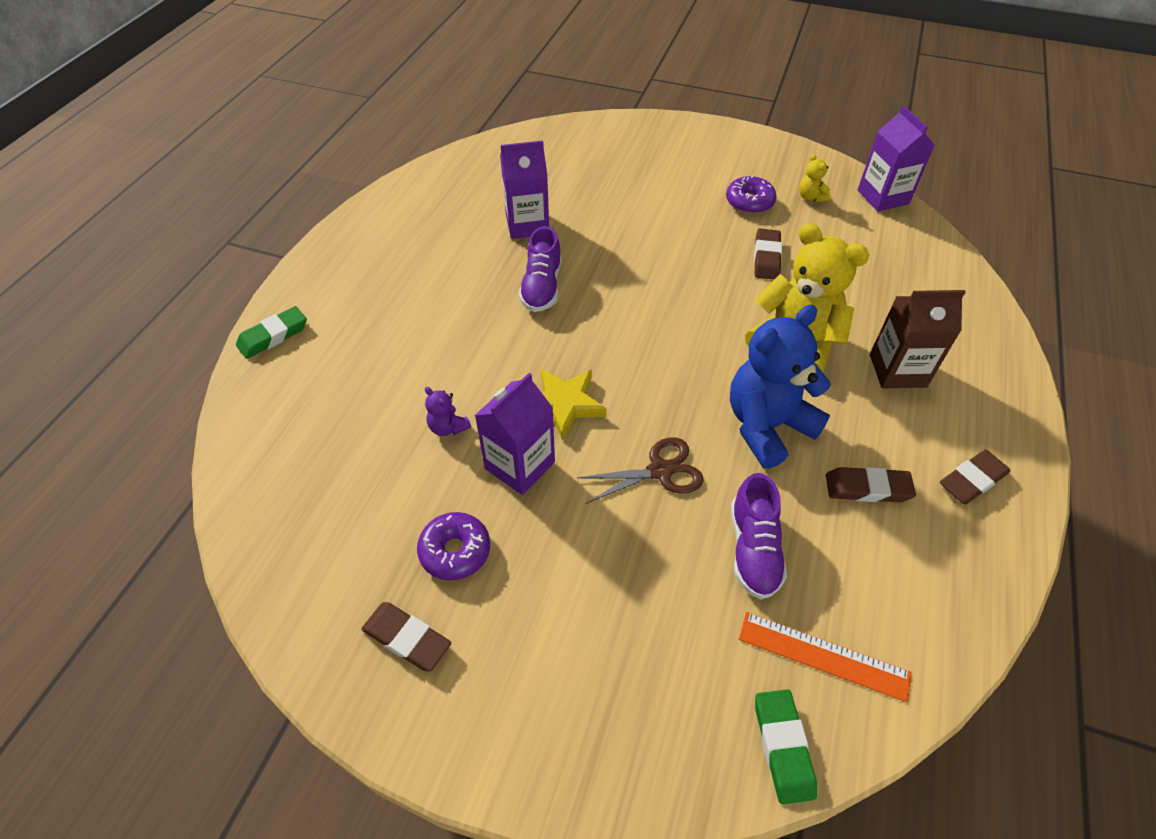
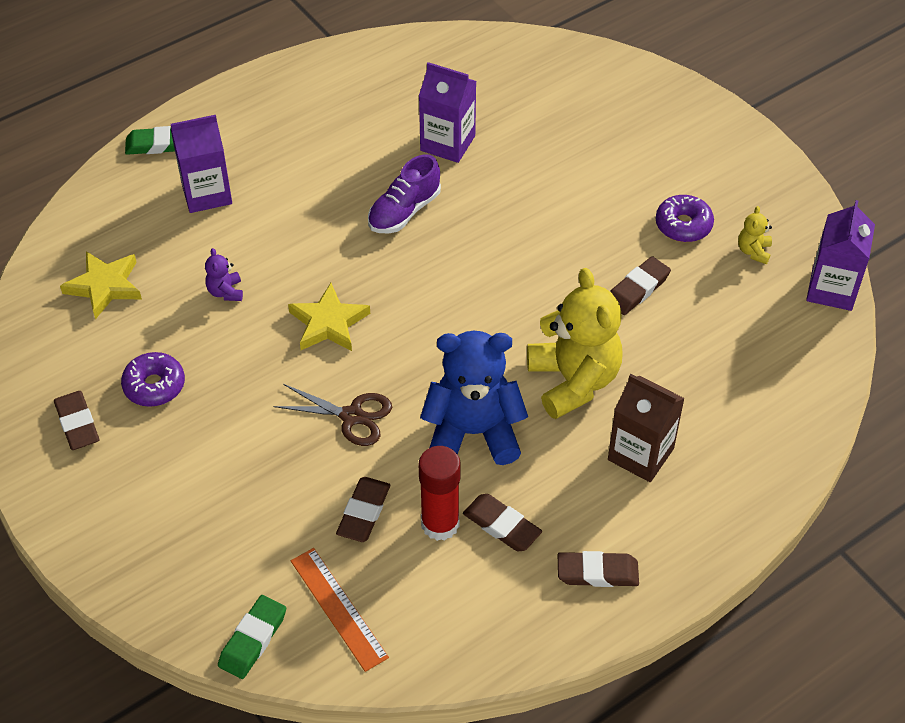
camera: 35 degrees right, 0 degrees up
purple carton [475,373,555,495] -> purple carton moved to [171,115,232,213]
purple shoe [731,473,787,599] -> brown eraser [336,477,390,542]
none -> yellow star [60,251,142,319]
none -> red glue stick [419,446,461,541]

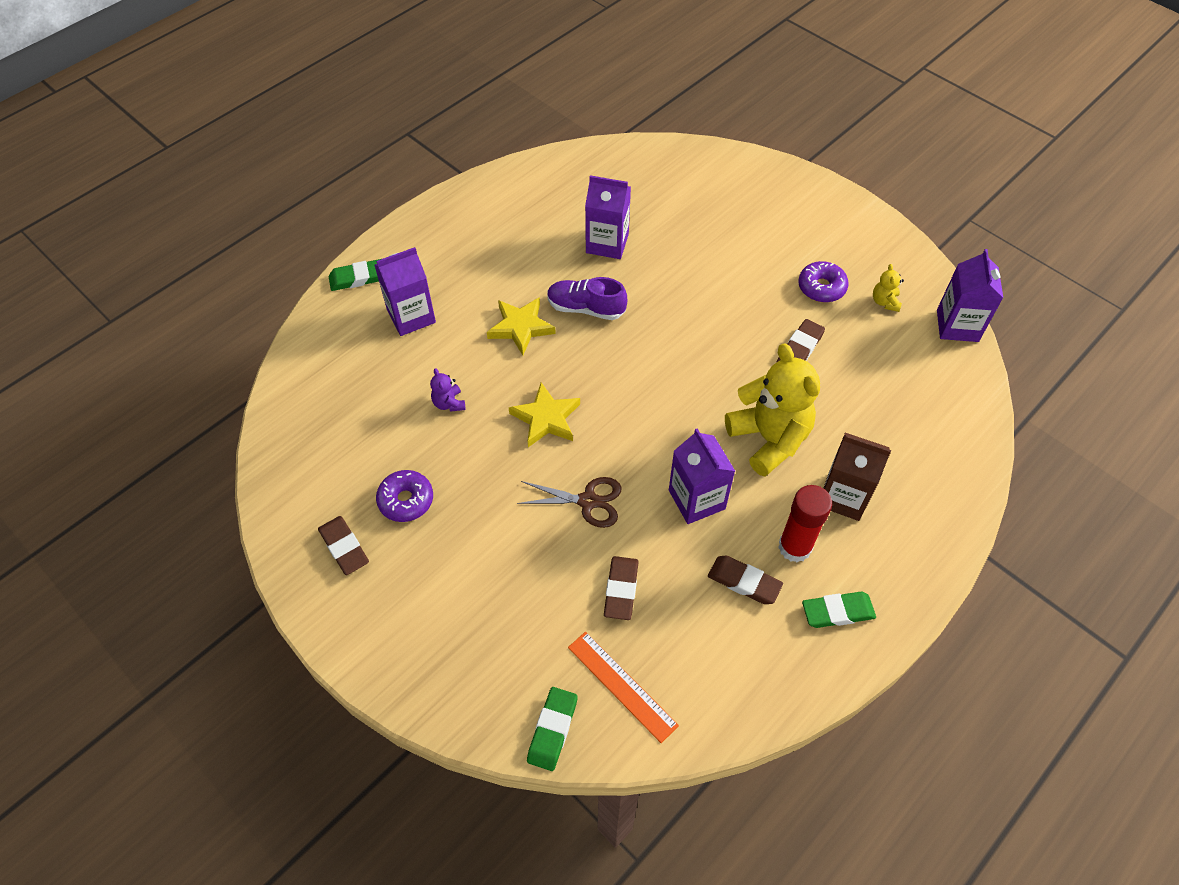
camera: 10 degrees left, 5 degrees up
yellow star [60,251,142,319] -> yellow star moved to [487,297,556,355]
purple shoe [368,154,441,233] -> purple shoe turned 75 degrees clockwise [547,277,627,320]
red glue stick [419,446,461,541] -> red glue stick moved to [778,485,832,563]
blue teddy bear [420,331,528,465] -> purple carton [669,428,735,524]
brown eraser [558,551,639,587] -> green eraser [802,592,876,628]

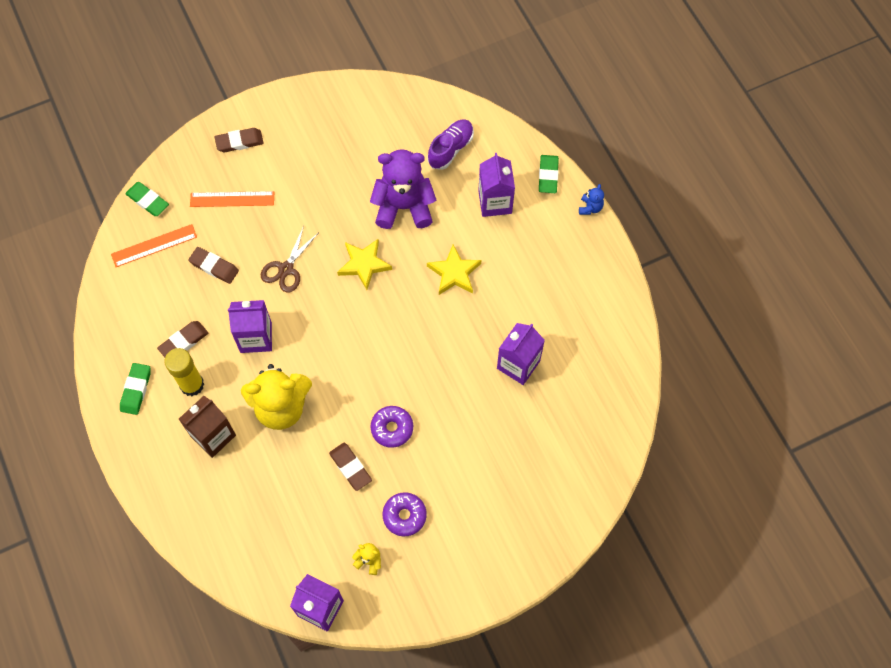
camera: 110 degrees right, 10 degrees up
brown eraser [318,516,369,575] -> brown eraser moved to [215,128,264,152]
purple donut [376,470,433,522] -> purple donut moved to [371,406,413,448]
purple teddy bear [430,368,465,412] -> purple teddy bear [370,149,436,229], size x2.40
purple shoe [547,277,627,320] -> purple shoe moved to [428,119,474,170]
red glue stick [778,485,832,563] -> yellow glue stick [164,348,204,396]
none -> orange ruler [190,191,274,207]
none -> blue teddy bear [579,184,604,215]

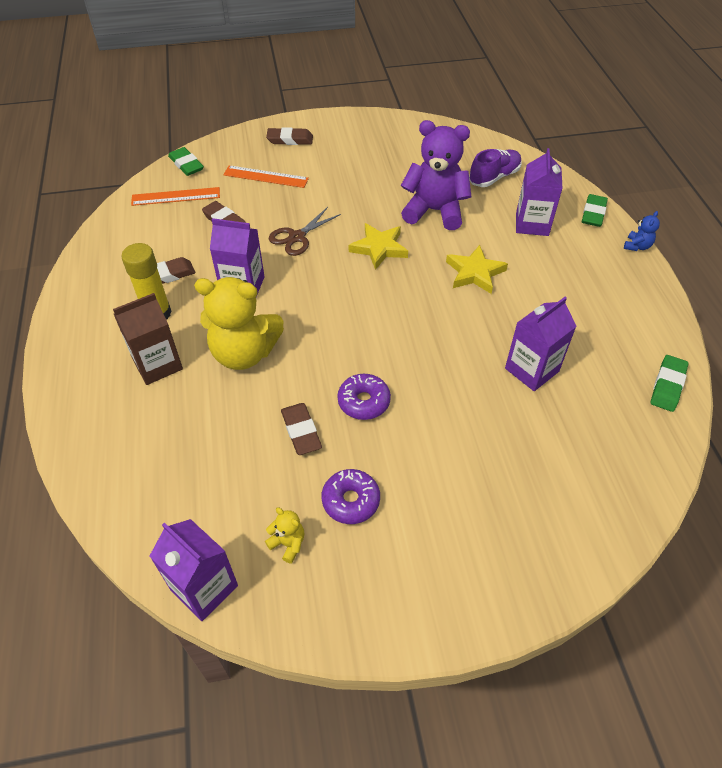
camera: 15 degrees right, 15 degrees down
green eraser [120,363,150,415] -> green eraser moved to [651,355,689,412]

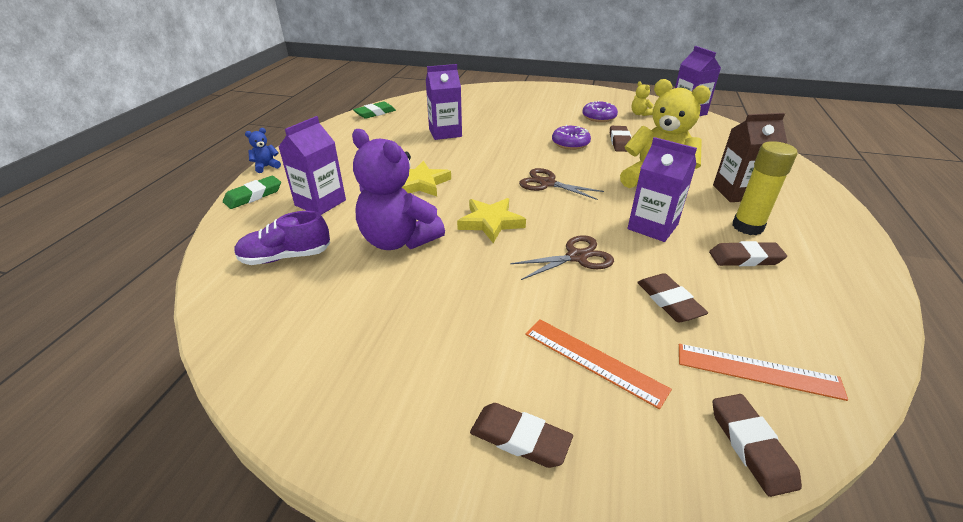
camera: 155 degrees left, 15 degrees down
green eraser [168,147,204,176] -> brown eraser [713,394,802,497]
none -> brown scissors [519,168,604,200]

